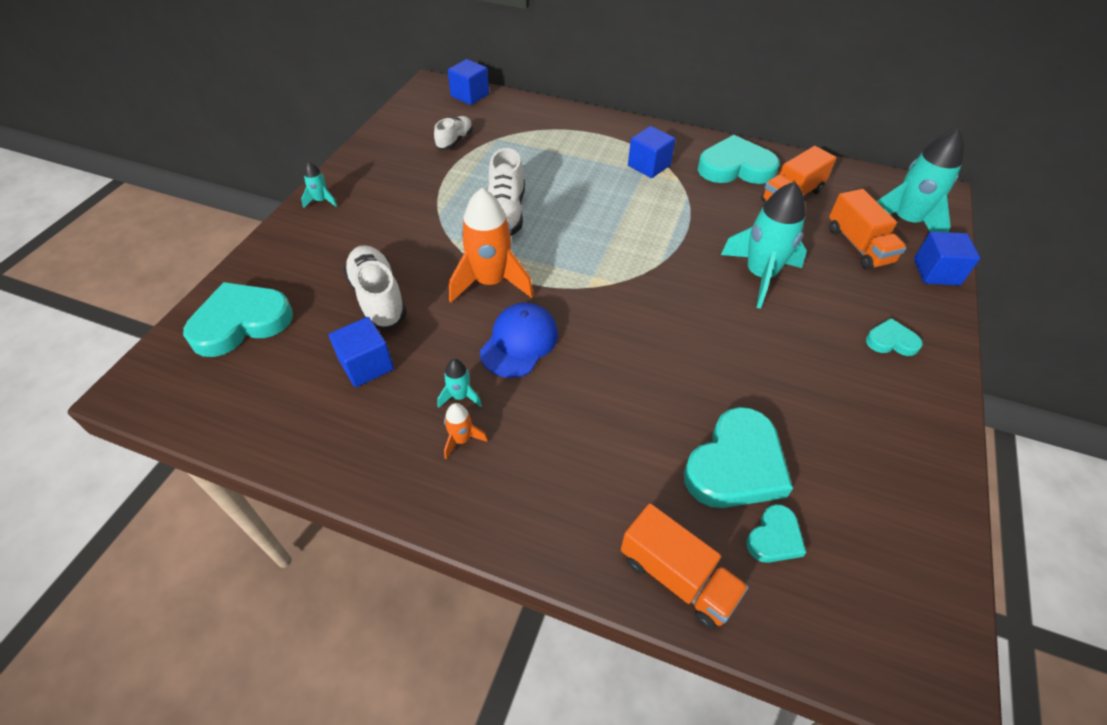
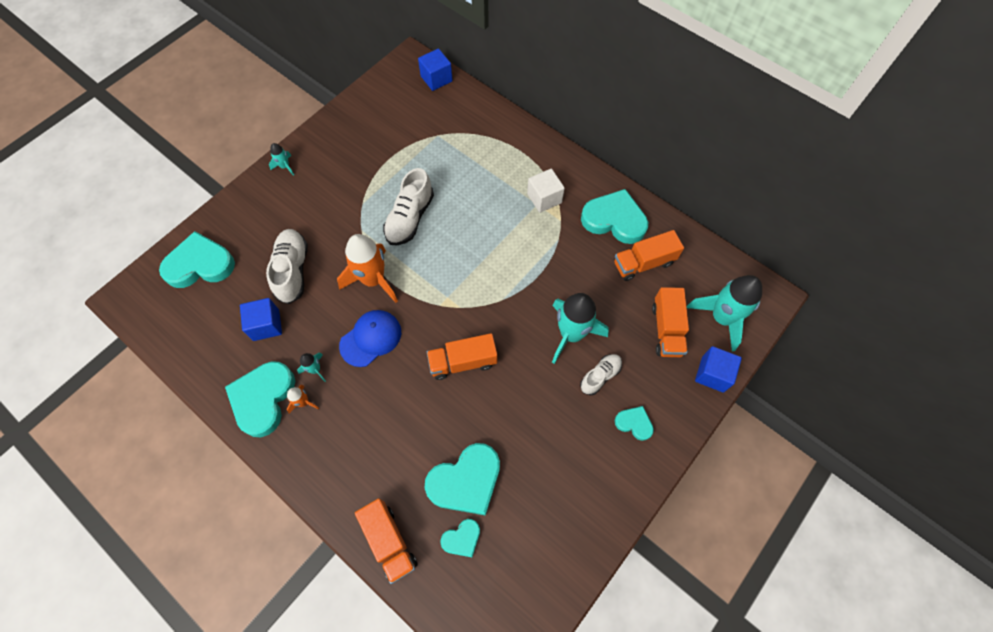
camera: 20 degrees right, 15 degrees up
white shoe [434,116,473,150] -> white shoe moved to [580,354,622,396]
blue cube [628,126,675,178] -> white cube [527,169,565,213]
none -> turquoise heart [225,361,295,437]
none -> orange truck [427,333,497,380]

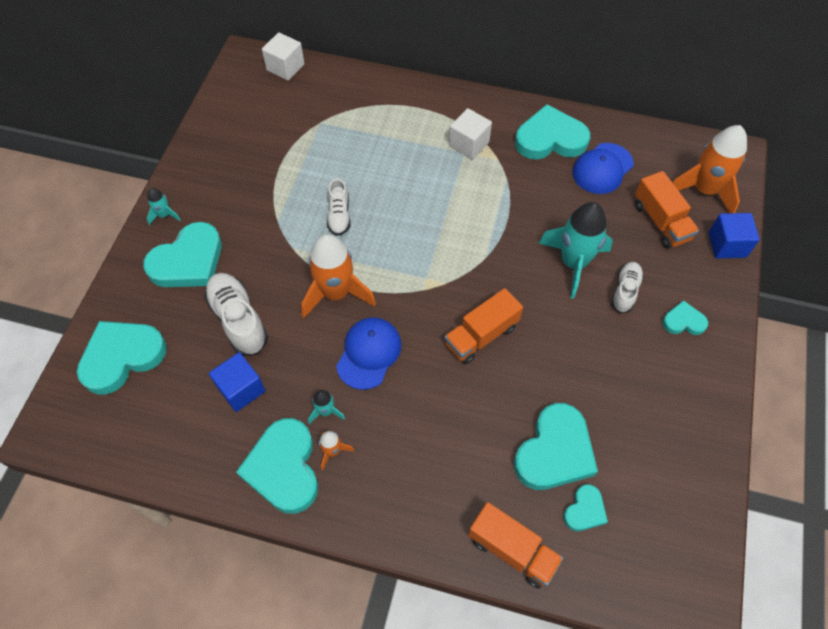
camera: 25 degrees left, 5 degrees down
white shoe [383,168,434,245] -> white shoe [327,178,351,236], size x0.61
blue cube [418,49,453,91] -> white cube [262,32,305,81]
orange truck [614,230,684,281] -> blue cap [573,143,634,194]
turquoise rocket [687,275,762,351] -> orange rocket [673,125,747,213]
none -> turquoise heart [143,222,222,287]

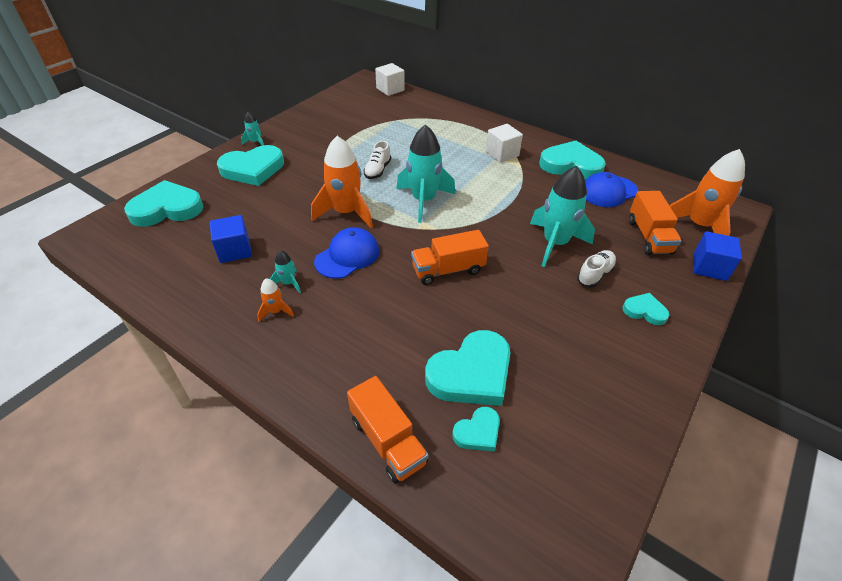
camera: 20 degrees right, 15 degrees down
white shoe [204,273,268,356] -> none
turquoise heart [236,418,318,514] -> none
none -> turquoise rocket [396,124,455,223]

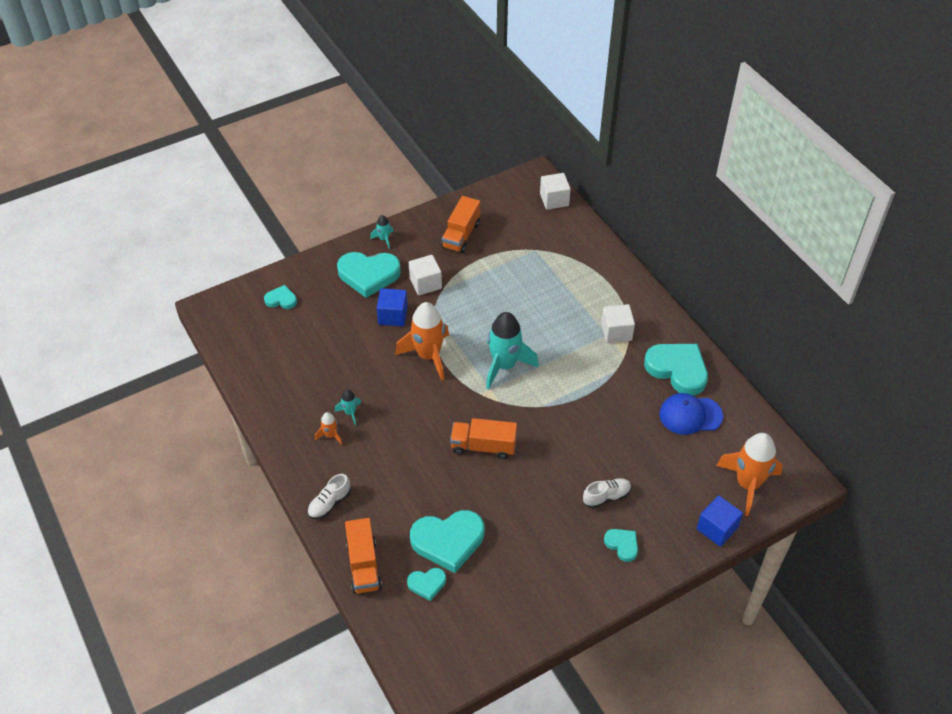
camera: 25 degrees right, 5 degrees up
turquoise heart [124,180,204,227] -> turquoise heart [264,285,297,309], size x0.51
blue cube [210,215,252,263] -> blue cube moved to [377,288,408,326]
blue cap [314,227,379,279] -> none
white shoe [364,141,391,179] -> white shoe moved to [307,474,351,519]
turquoise rocket [530,166,595,267] -> none
orange truck [629,191,682,255] -> orange truck moved to [441,196,480,253]
none -> white cube [409,255,442,295]

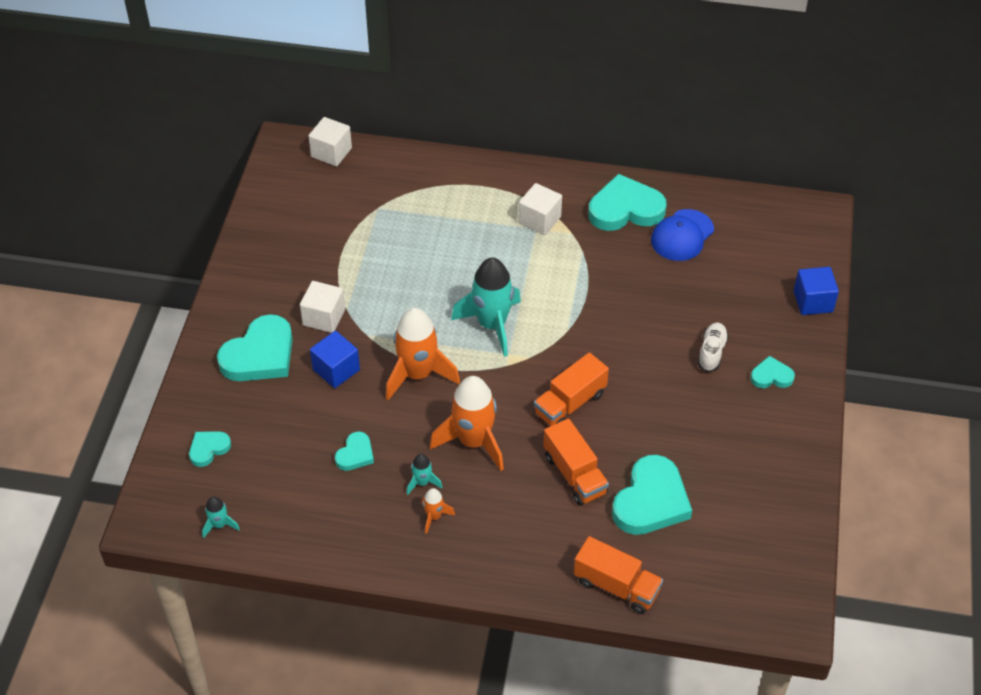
camera: 50 degrees left, 0 degrees up
white shoe [307,474,351,519] -> none
turquoise rocket [370,215,394,249] -> turquoise rocket moved to [202,496,240,538]
turquoise heart [407,568,446,601] -> turquoise heart moved to [335,432,374,471]
orange truck [441,196,480,253] -> orange truck moved to [543,418,609,505]
orange rocket [716,433,783,516] -> orange rocket moved to [430,376,504,471]

